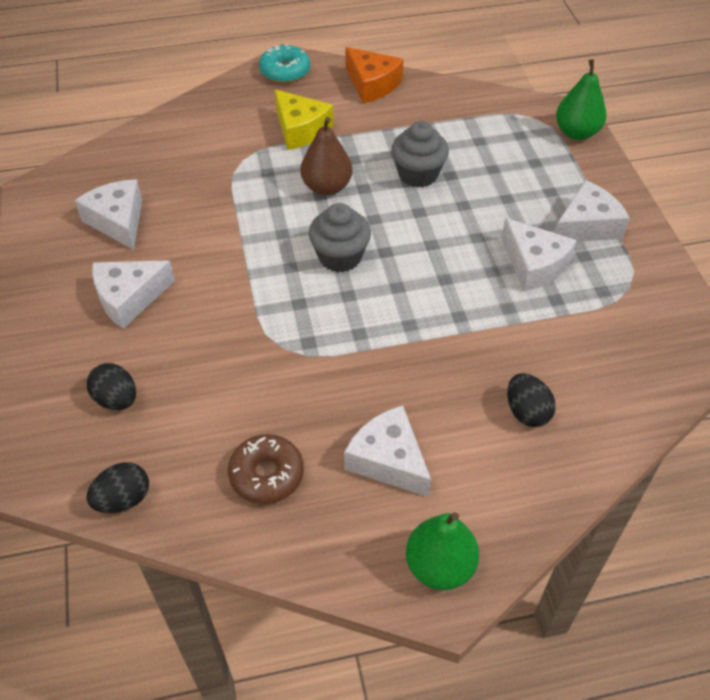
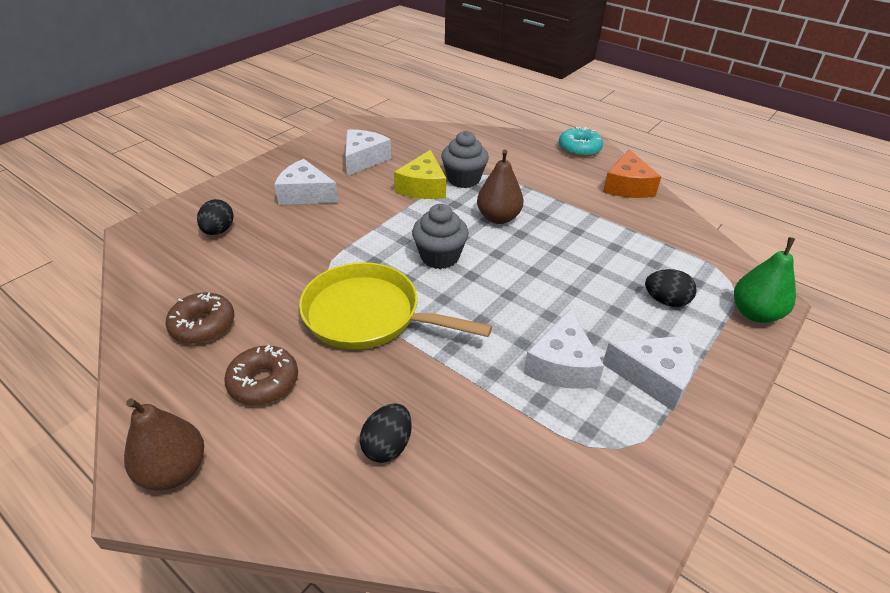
camera: 50 degrees right, 10 degrees down
black egg [86,462,149,513] -> black egg moved to [645,269,697,307]
yellow cheese [274,89,333,150] -> yellow cheese moved to [394,150,446,199]
white cheese [344,405,431,497] -> brown donut [224,345,298,405]
grey cupcake [391,121,449,188] -> grey cupcake moved to [441,131,489,188]
green pear [406,512,479,590] -> brown pear [124,398,204,490]
none -> yellow pan [299,262,492,350]

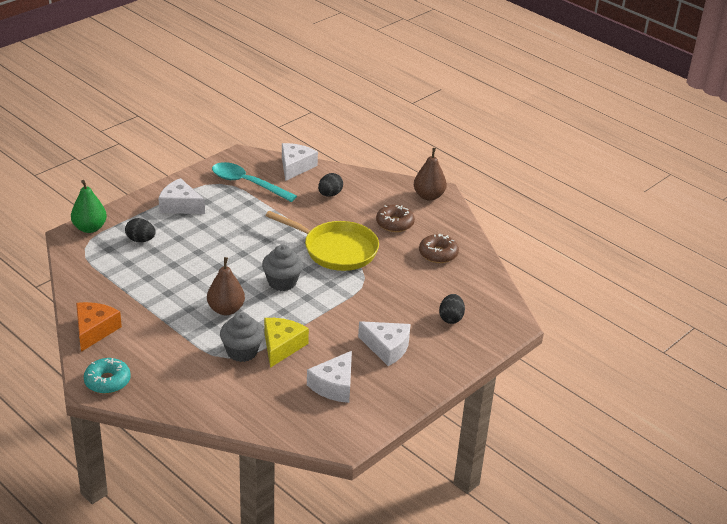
camera: 175 degrees left, 5 degrees down
white cheese [524,309,604,389] -> white cheese moved to [282,143,318,181]
none -> turquoise spoon [212,162,297,202]

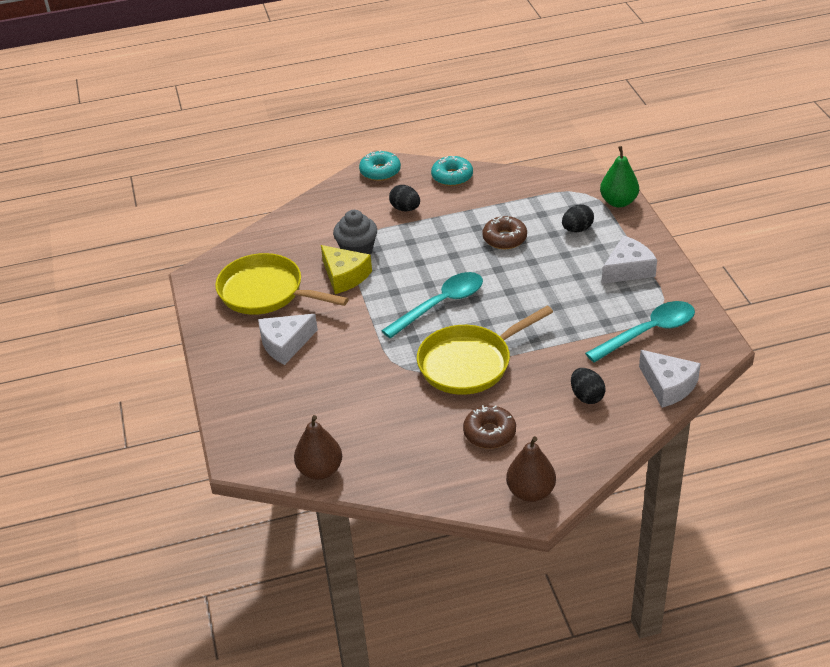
camera: 125 degrees right, 5 degrees up
orange cheese [76,302,122,352] -> turquoise donut [431,156,473,186]
brown pear [207,257,245,315] -> brown pear moved to [294,415,342,480]
grey cupcake [262,245,303,291] -> turquoise spoon [381,272,483,339]
white cheese [307,351,352,403] -> yellow pan [215,253,348,315]
brown donut [419,233,459,263] -> brown donut moved to [482,216,527,249]
black egg [439,294,465,324] -> black egg moved to [389,185,420,212]

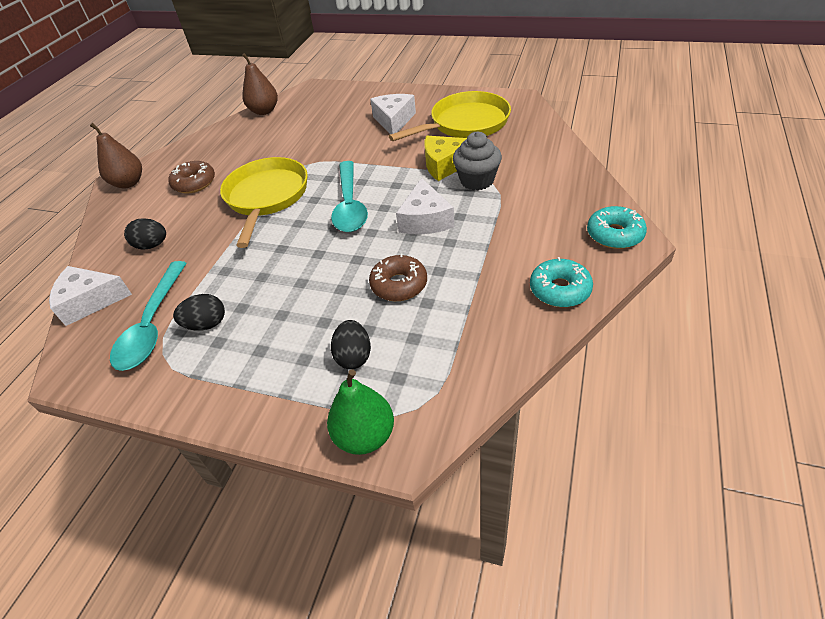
camera: 125 degrees right, 5 degrees up
black egg [389,185,420,212] -> black egg moved to [173,294,225,331]
white cheese [602,236,657,284] -> white cheese moved to [396,178,454,234]

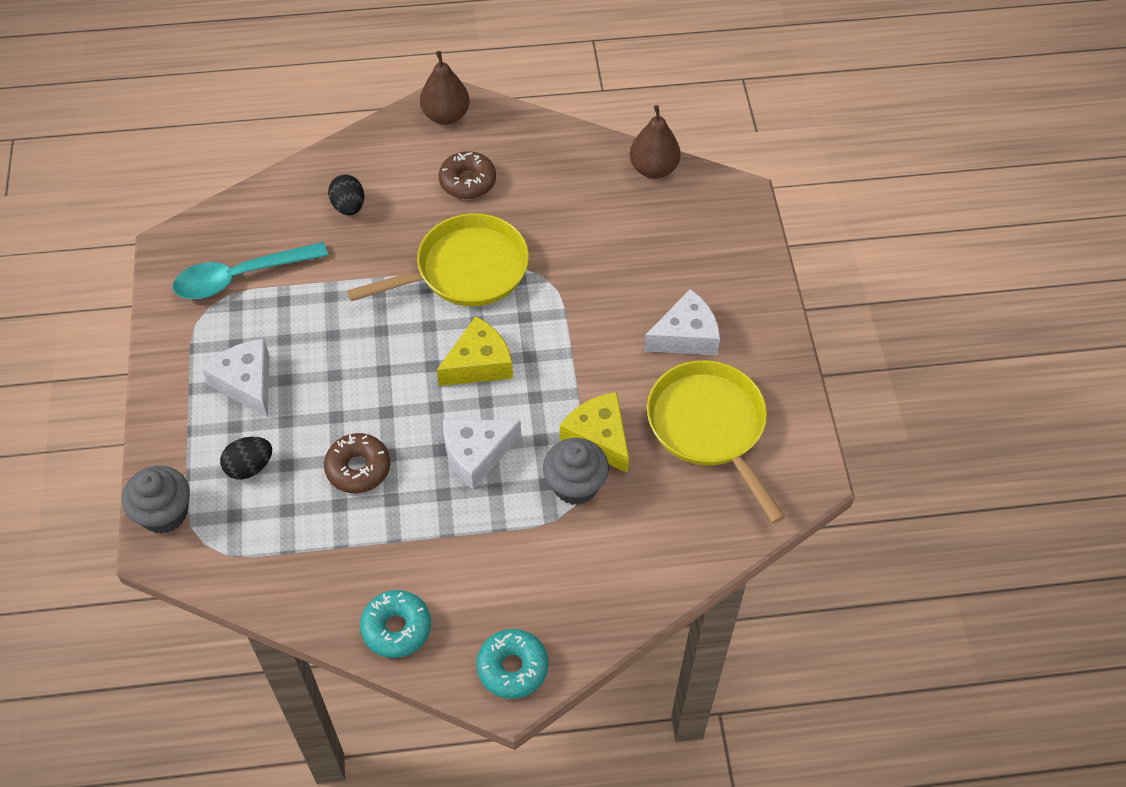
camera: 60 degrees right, 10 degrees up
white cheese [49,266,132,326] -> white cheese moved to [202,339,269,418]
black egg [173,294,225,331] -> none
green pear [327,369,394,455] -> grey cupcake [122,466,190,534]
turquoise spoon [331,161,368,232] -> yellow cheese [437,316,513,386]
yellow pan [389,91,511,141] -> yellow pan turned 150 degrees counterclockwise [647,360,785,523]

